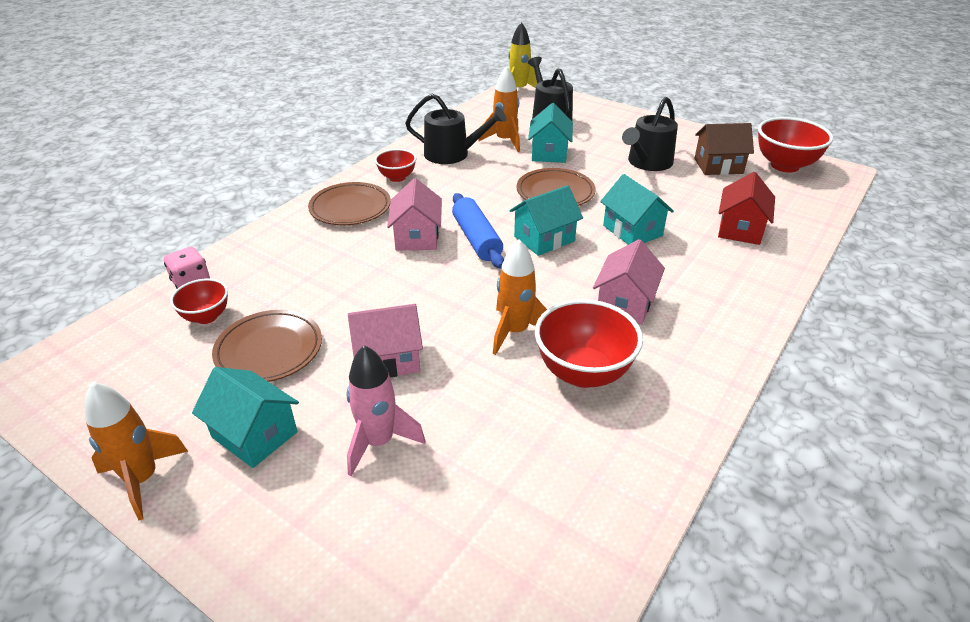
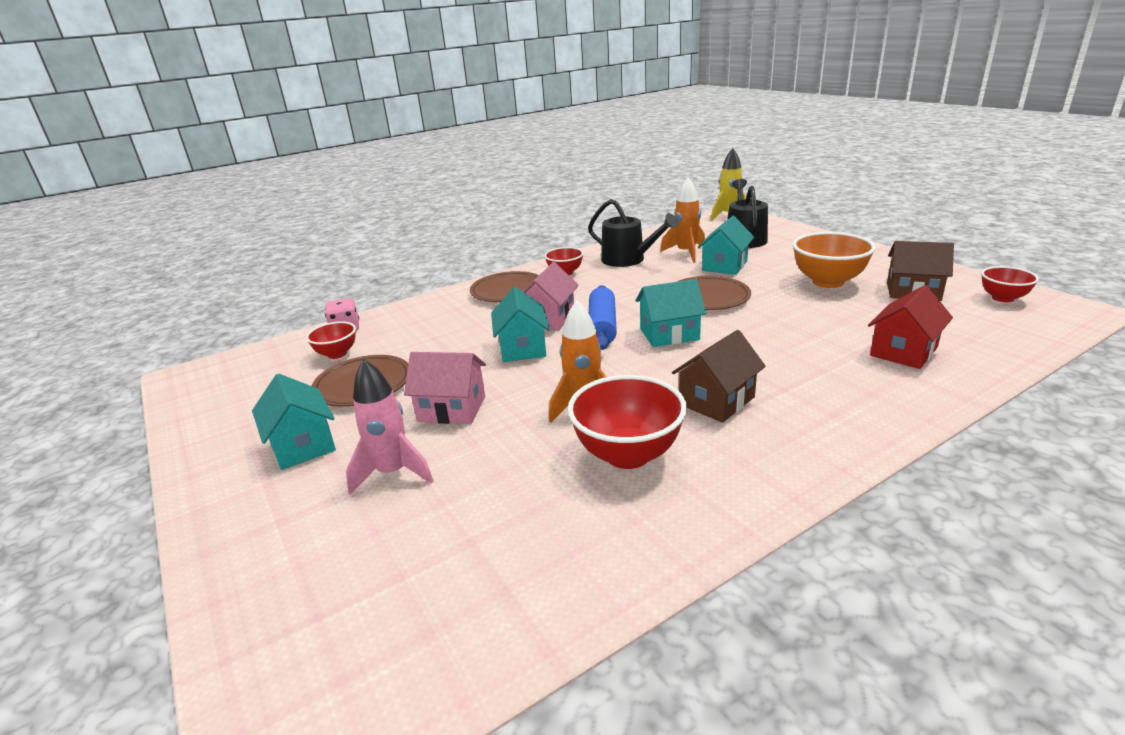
camera: 25 degrees right, 10 degrees down
orange rocket [85,382,188,520] -> none
pink house [593,239,665,325] -> brown house [672,330,766,423]
turquoise house [600,174,674,245] -> turquoise house moved to [491,287,550,362]
black watering can [622,97,678,171] -> orange bowl [792,232,876,288]
red bowl [758,117,833,173] -> red bowl [981,266,1039,302], size x0.58

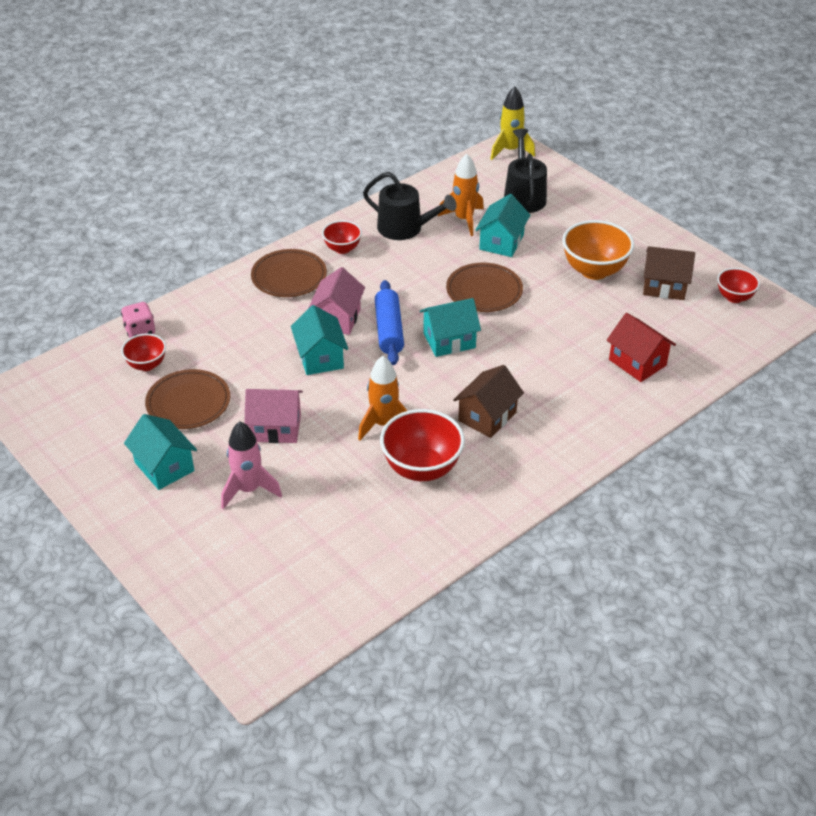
camera: 10 degrees left, 15 degrees up
red house [868,285,953,369] -> red house turned 75 degrees counterclockwise [607,313,676,382]

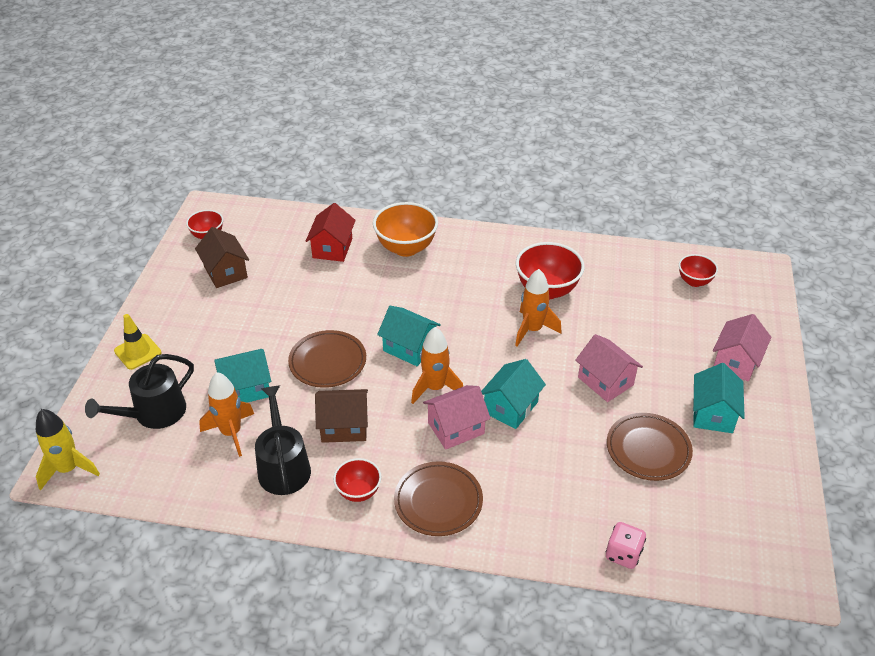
camera: 130 degrees left, 0 degrees up
red bowl [121,334,166,371] -> red bowl moved to [679,254,718,287]
pink rocket [221,421,282,509] -> none
blue rolling pin [375,280,404,365] -> orange rocket [411,327,463,404]
brown house [453,365,524,438] -> brown house moved to [315,389,368,443]
orange bowl [562,220,634,280] -> orange bowl moved to [373,202,438,257]
none -> yellow traffic cone [114,314,162,370]
none -> pink house [713,314,771,382]

